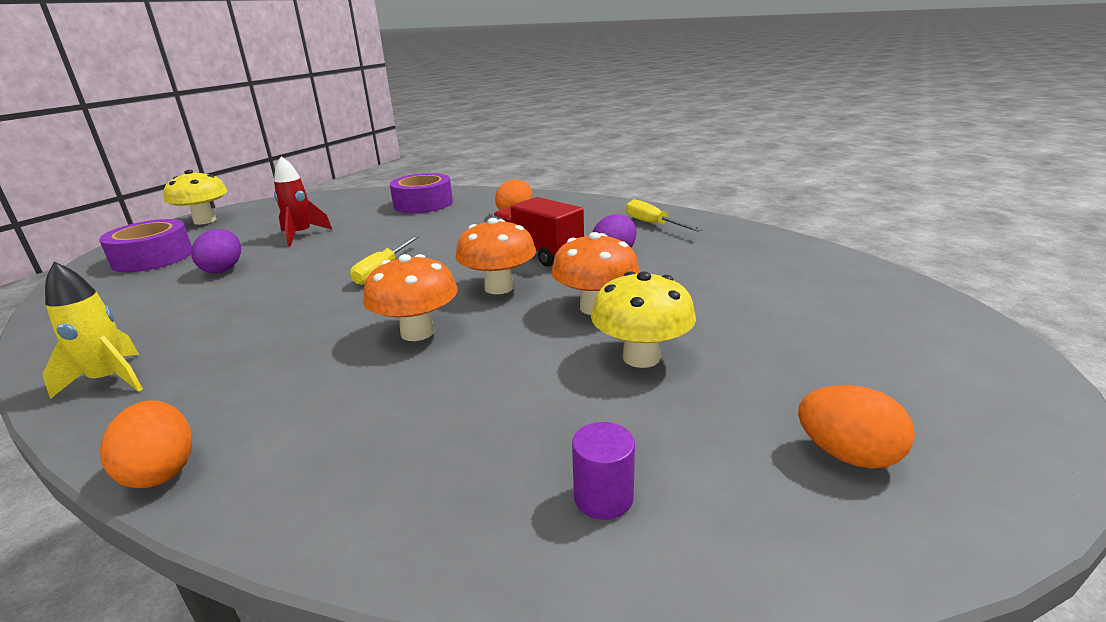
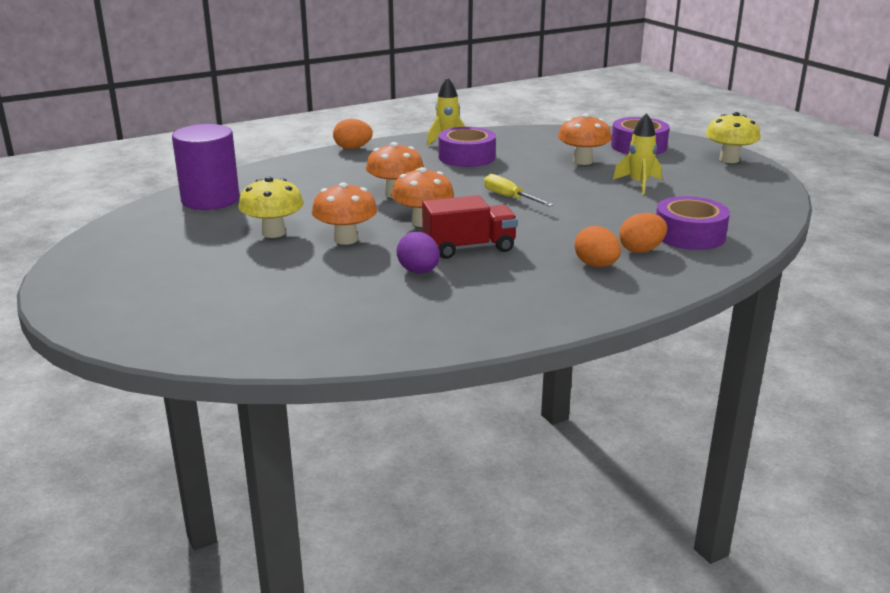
camera: 120 degrees right, 0 degrees up
purple egg [191,229,241,273] -> orange mushroom [558,113,612,165]
red rocket [274,156,332,246] -> yellow rocket [613,113,662,194]
purple cylinder [572,422,635,520] -> purple cylinder [172,124,240,210], size x2.29
yellow screwdriver [626,199,703,232] -> none
orange egg [798,385,915,469] -> orange egg moved to [619,213,667,253]
none -> purple tape [438,127,496,167]

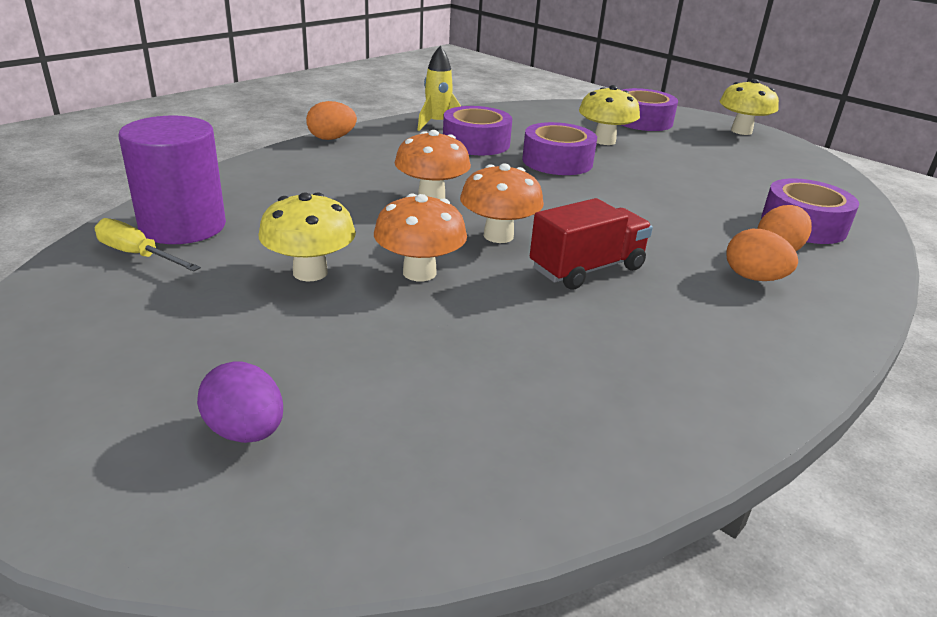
camera: 20 degrees left, 5 degrees up
purple egg [396,232,440,274] -> purple egg moved to [197,362,283,443]
yellow screwdriver [484,174,554,207] -> yellow screwdriver moved to [95,218,201,272]
orange mushroom [558,113,612,165] -> yellow mushroom [579,85,640,145]
yellow rocket [613,113,662,194] -> none
none -> purple tape [522,122,597,175]

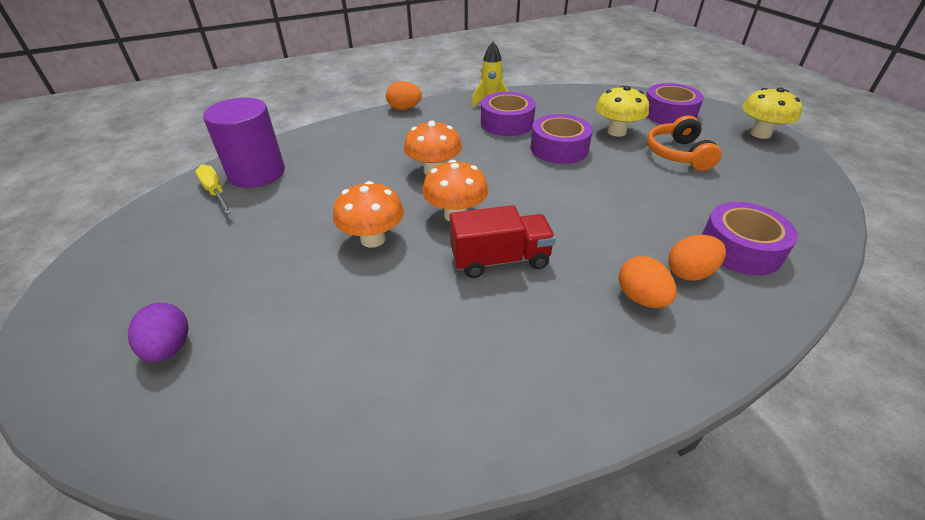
camera: 25 degrees right, 10 degrees up
yellow mushroom [258,192,356,281] -> none
none -> orange headphones [647,115,722,171]

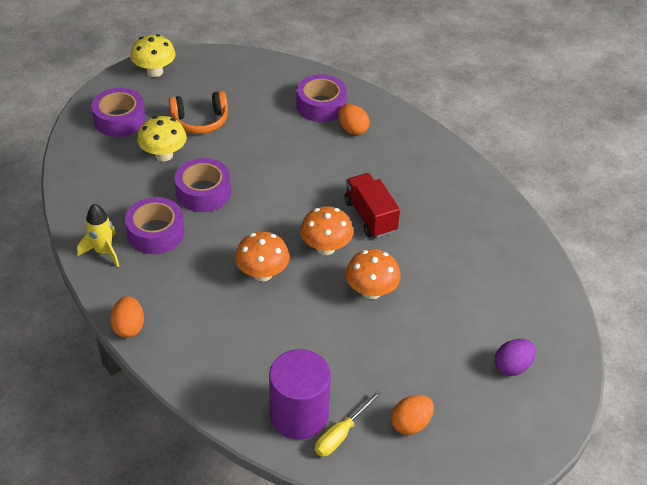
camera: 105 degrees left, 5 degrees up
orange egg [619,256,677,308] -> orange egg moved to [391,395,434,435]

